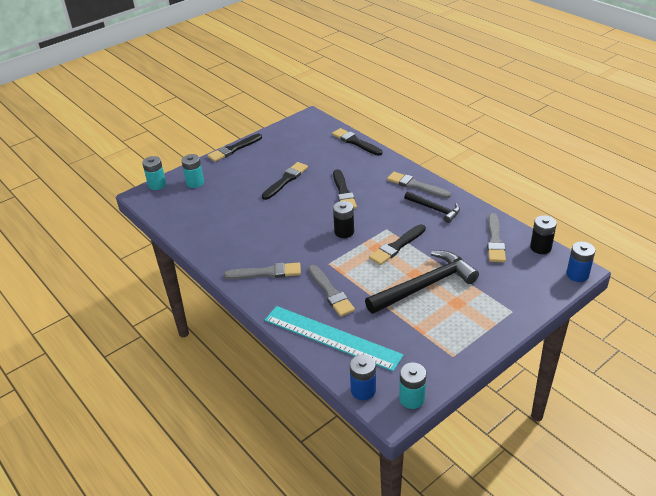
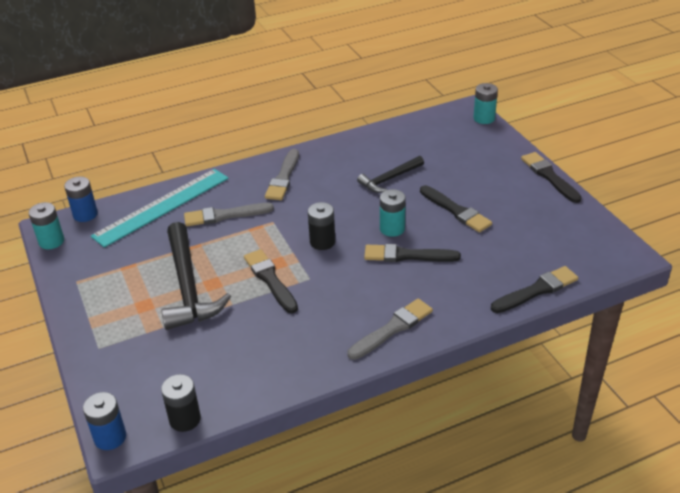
camera: 105 degrees right, 0 degrees up
turquoise battery [181,154,204,188] -> turquoise battery moved to [380,189,406,237]
black hammer [405,191,460,223] -> black hammer moved to [357,156,424,193]
grey brush [487,213,506,262] -> none

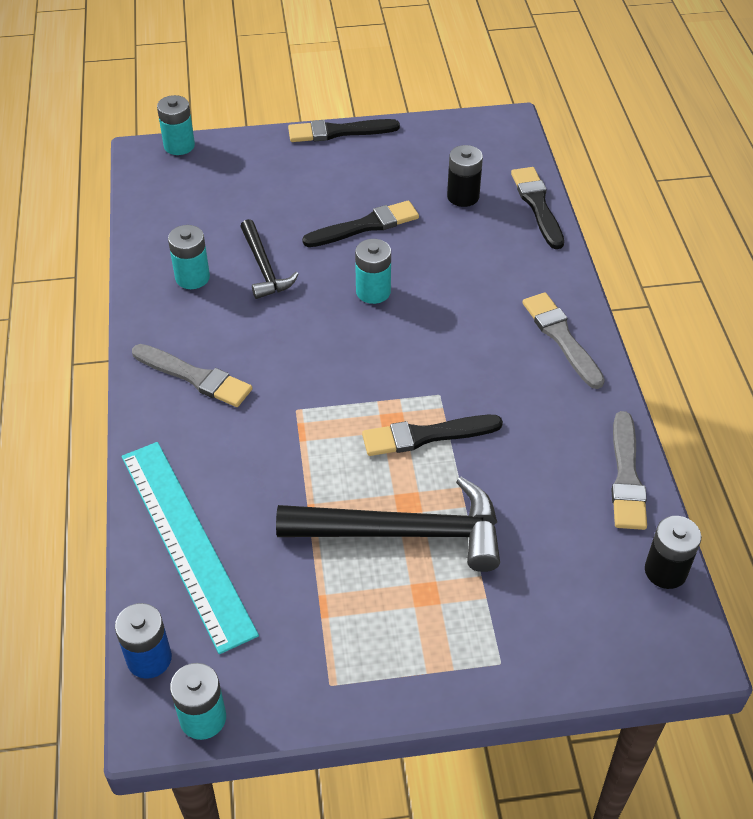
camera: 75 degrees left, 10 degrees up
blue battery [83,392,126,450] -> none
grey brush [184,203,274,226] -> grey brush moved to [611,411,647,530]
black battery [308,202,335,250] -> black battery moved to [447,145,483,207]
black brush [364,244,461,262] -> none
none -> turquoise battery [168,225,210,289]

